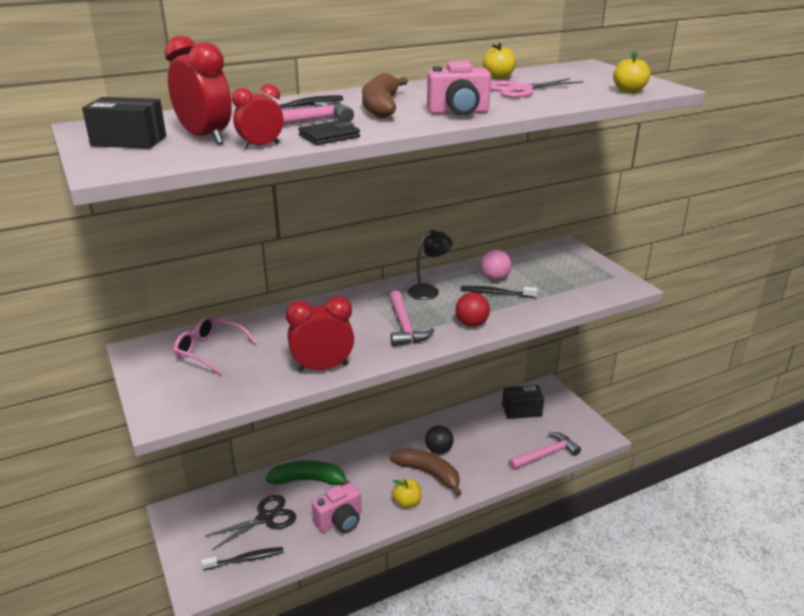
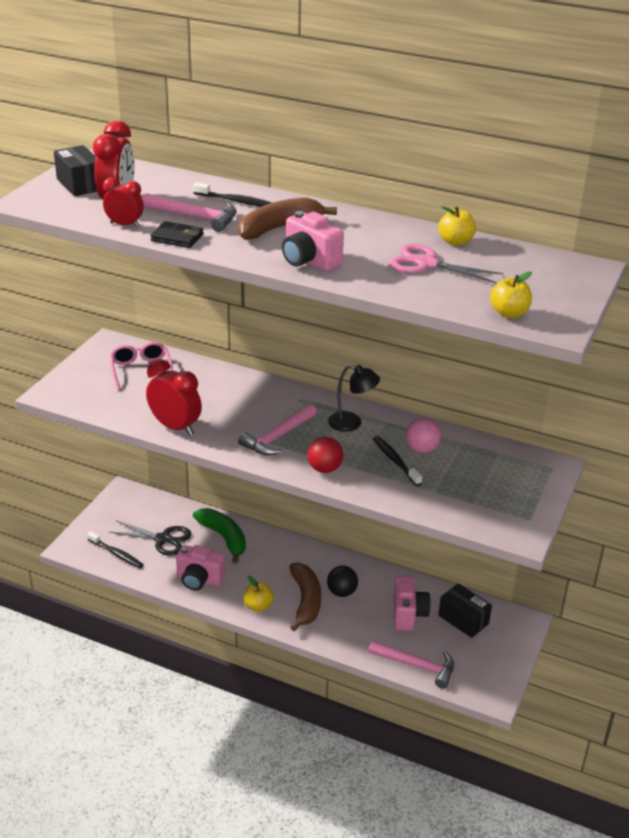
camera: 50 degrees right, 5 degrees up
none -> pink camera [393,576,431,631]

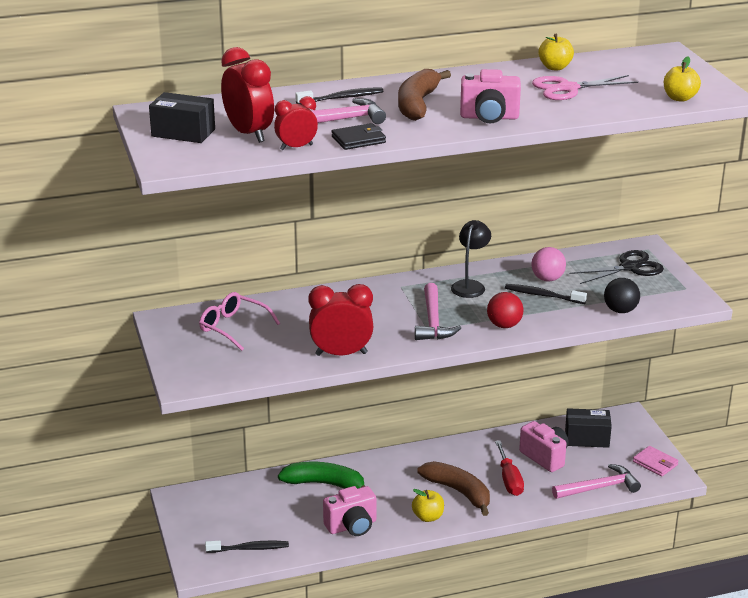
camera: 40 degrees left, 5 degrees down
black scissors [109,520,192,556] -> black scissors moved to [570,250,664,284]
black ball [327,565,358,597] -> black ball moved to [604,278,640,313]
black lamp [328,365,380,432] -> black lamp turned 45 degrees counterclockwise [451,220,491,298]
none -> red screwdriver [495,441,524,496]
none -> pink wallet [633,446,678,477]

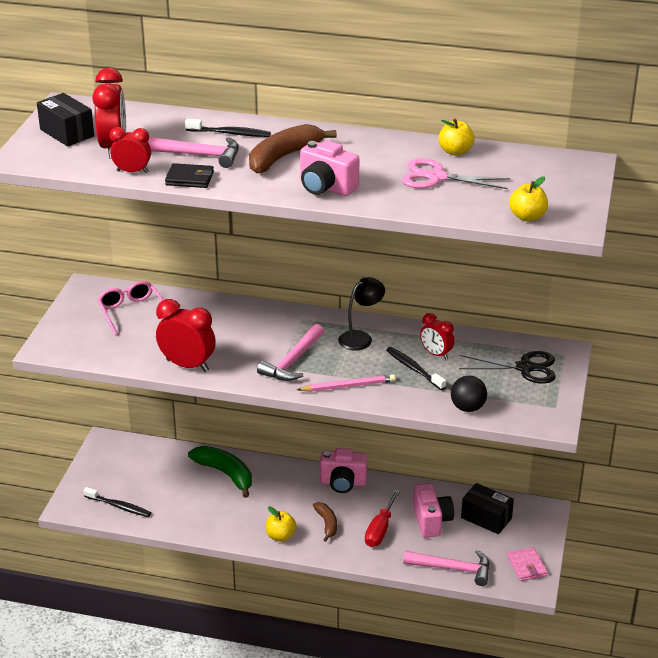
camera: 30 degrees right, 5 degrees up
pink camera [323,486,376,536] -> pink camera moved to [320,448,367,493]
brown banana [418,461,490,516] -> brown banana [313,502,337,542], size x0.59
red ball [487,292,523,328] -> pink pencil [297,374,396,392]
pink ball [531,247,566,281] -> red clock [420,313,454,360]

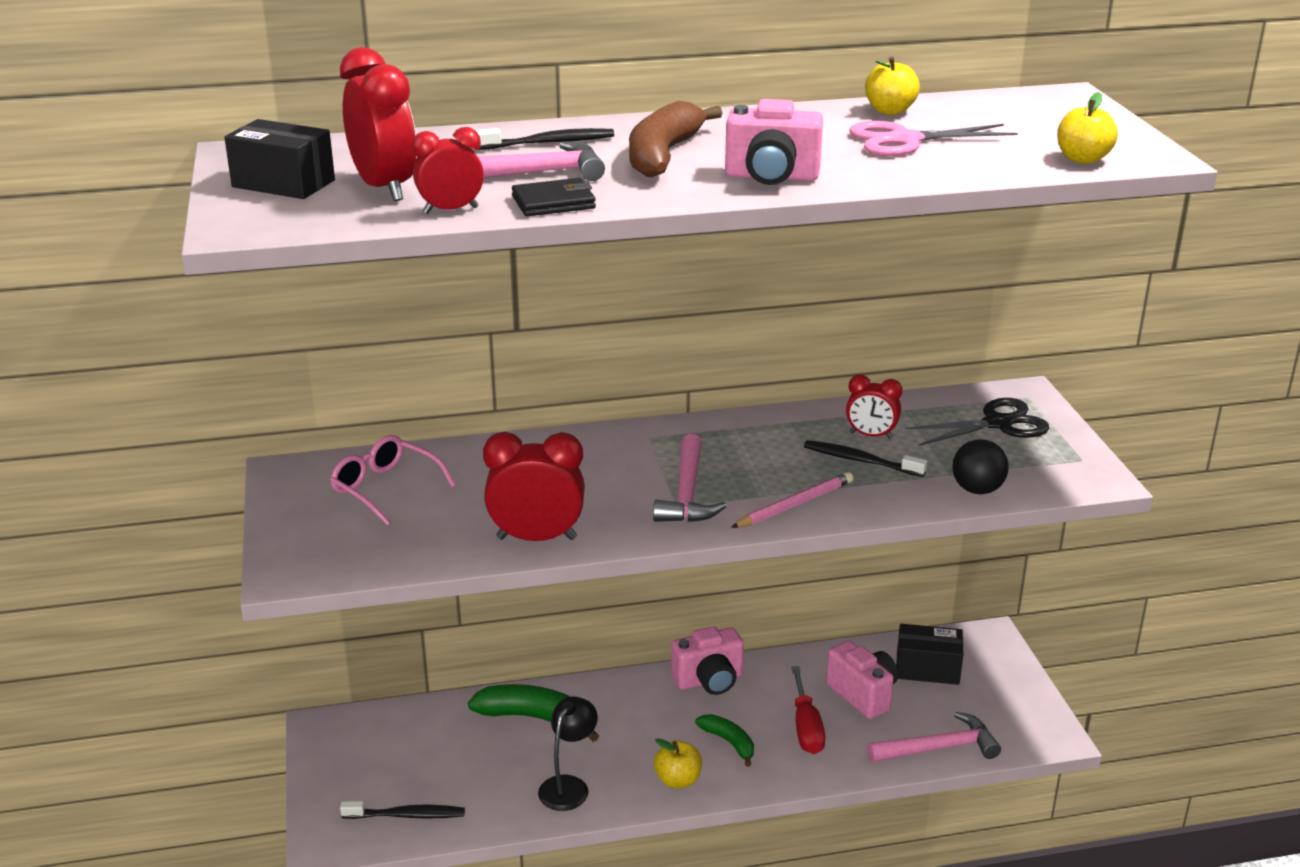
camera: 25 degrees left, 5 degrees down
brown banana [313,502,337,542] -> green banana [695,714,754,767]
black lamp [338,277,385,351] -> black lamp moved to [538,697,598,811]
pink wallet [507,547,548,581] -> none

